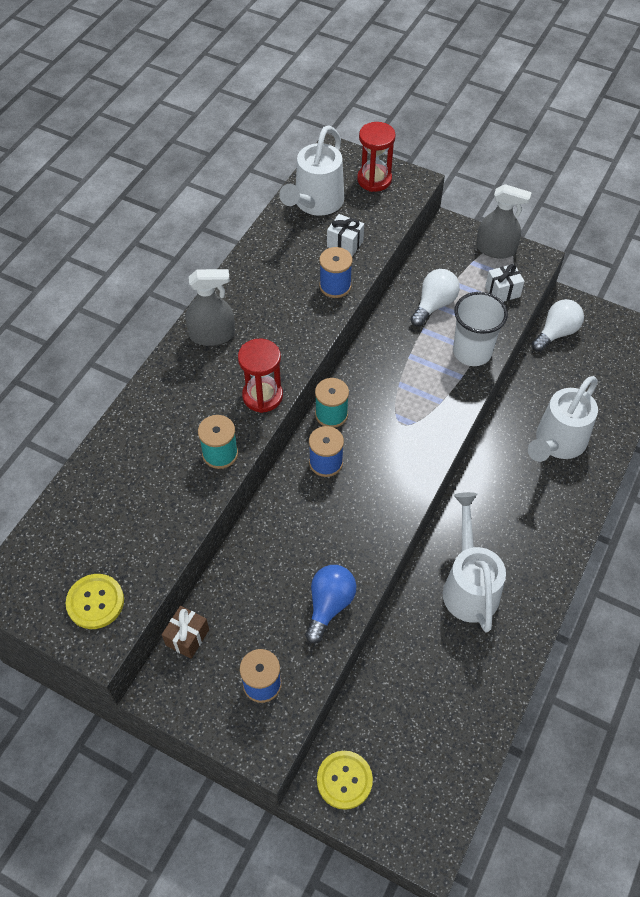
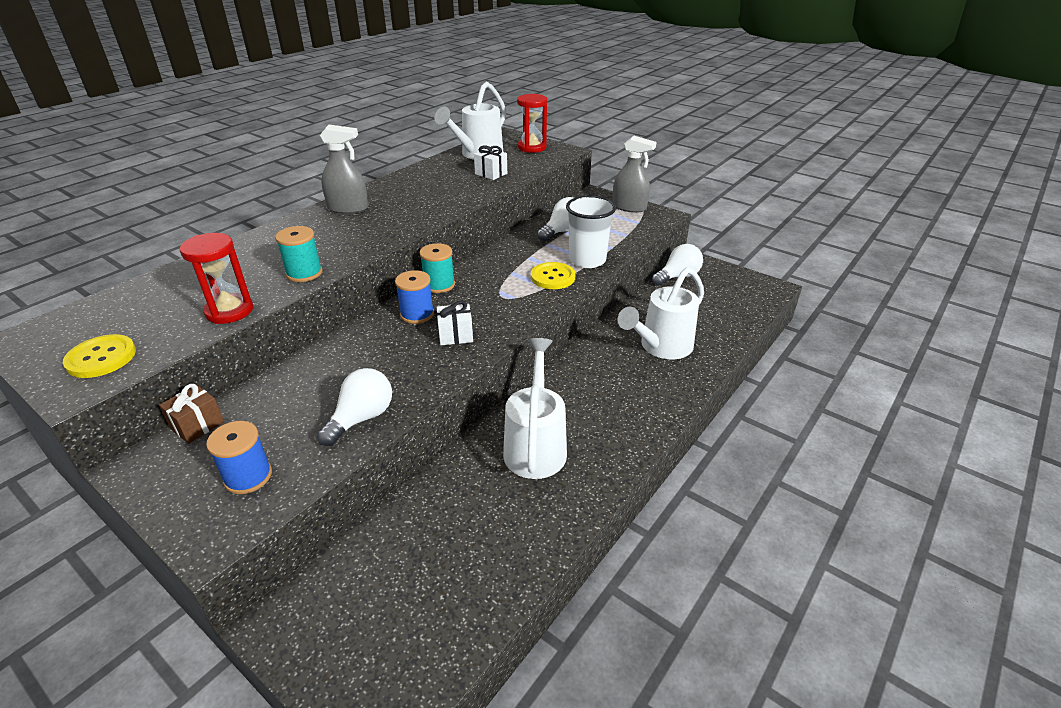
camera: 10 degrees right, 20 degrees down
red hourglass [238,338,283,413] -> red hourglass moved to [180,233,254,324]
blue light bulb [305,565,356,643] -> white light bulb [317,368,392,446]
yellow button [317,751,373,810] -> yellow button moved to [531,262,575,289]
blue spool [319,247,352,298] -> none
white gift [485,264,525,302] -> white gift moved to [437,301,473,345]

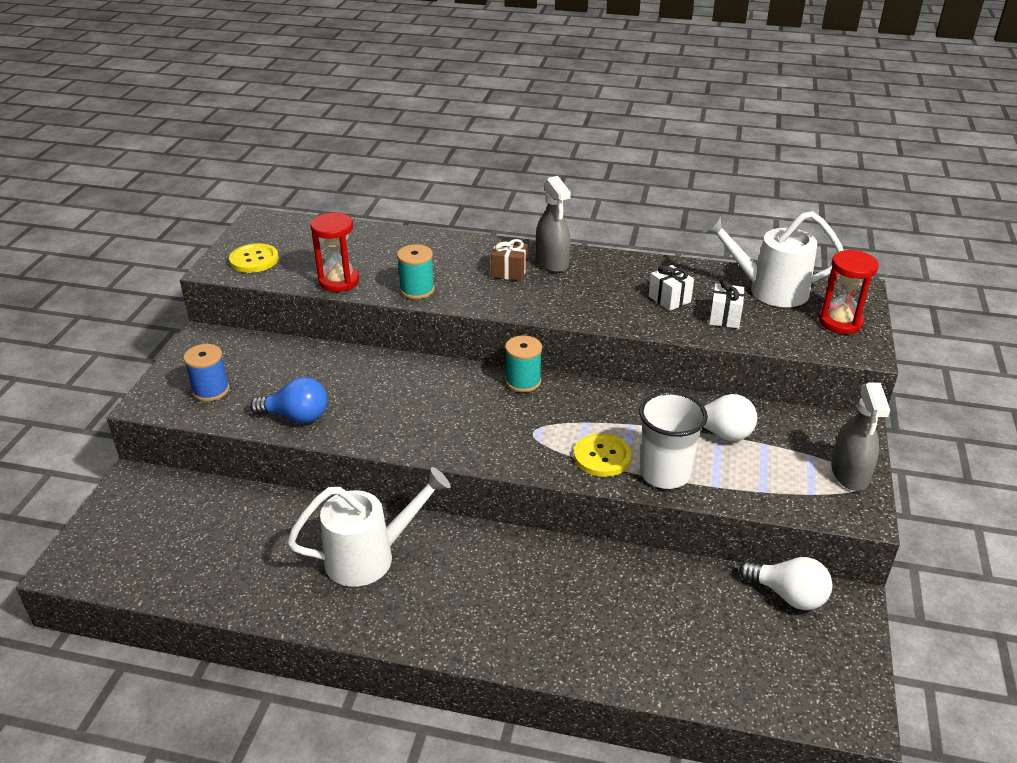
camera: 65 degrees right, 0 degrees up
brown gift [159,384,224,444] -> brown gift moved to [491,239,528,281]
white light bulb [317,368,392,446] -> blue light bulb [250,377,328,423]
blue spool [395,270,434,324] -> none
white gift [437,301,473,345] -> white gift moved to [649,265,694,311]
white watering can [618,267,704,359] -> none

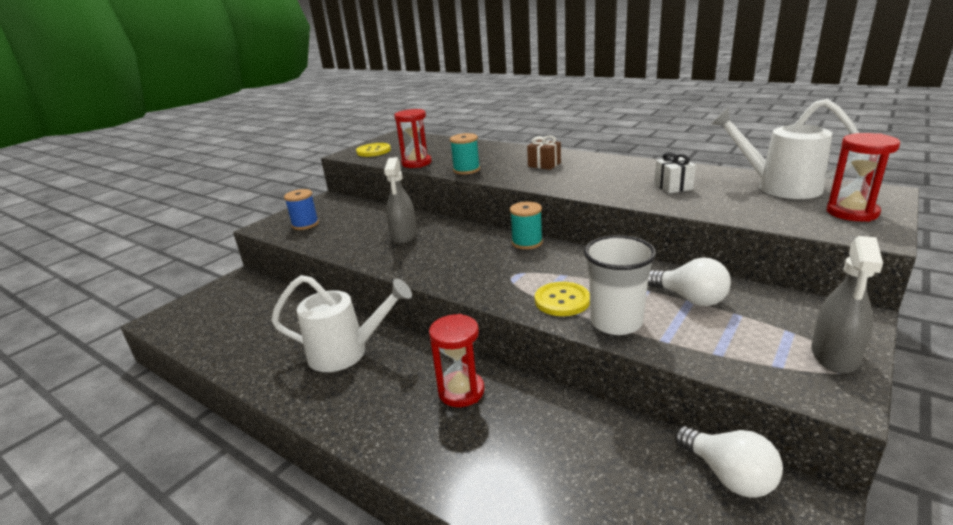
camera: 25 degrees right, 10 degrees down
blue light bulb [250,377,328,423] -> none
grey spray bottle [536,176,571,273] -> grey spray bottle moved to [384,157,417,243]
white gift [709,280,745,328] -> none
none -> red hourglass [429,314,485,407]

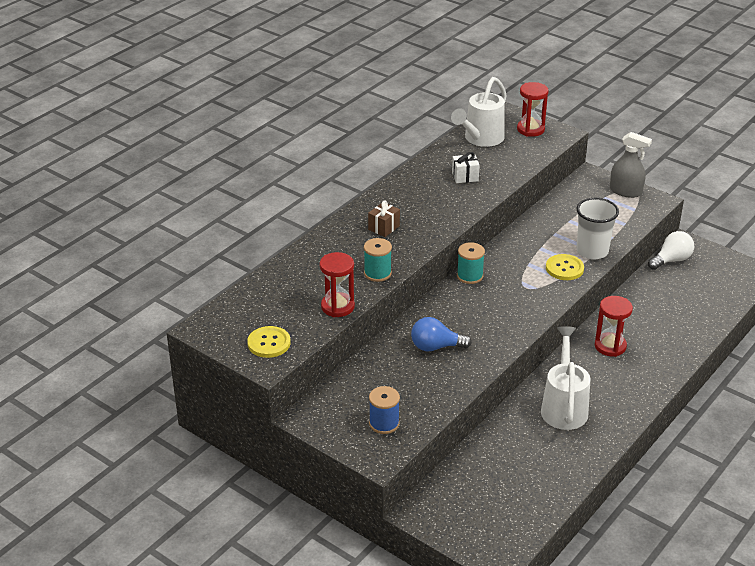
camera: 90 degrees left, 10 degrees up
grey spray bottle [384,157,417,243] -> blue light bulb [411,317,472,351]
white light bulb [648,257,731,306] -> none

